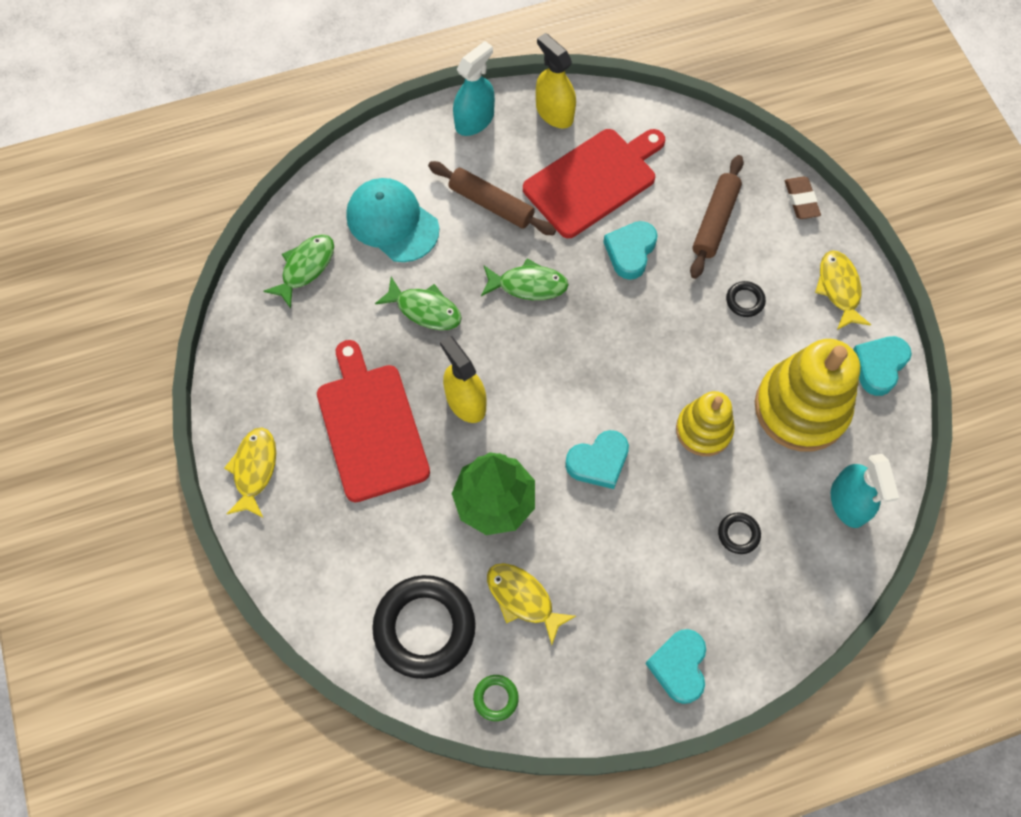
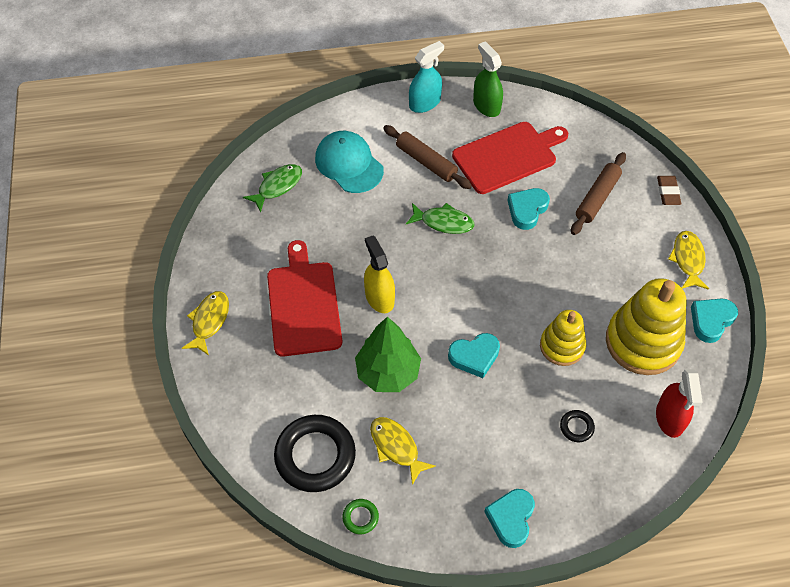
camera: 10 degrees right, 10 degrees down
green fish [375,277,462,330] -> none
yellow spray bottle [536,33,576,128] -> green spray bottle [473,41,503,117]
black ring [726,281,766,317] -> none
turquoise spray bottle [831,454,899,528] -> red spray bottle [656,369,703,438]

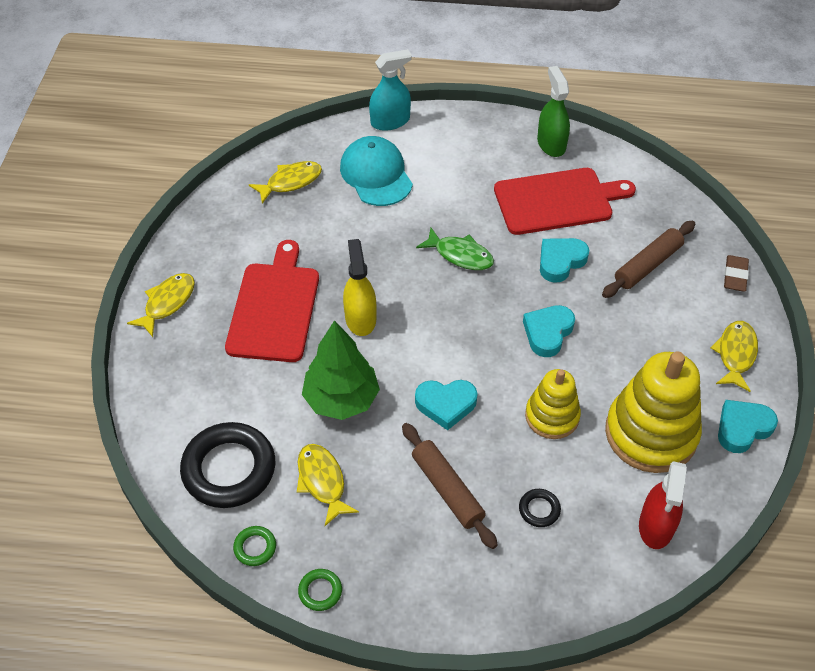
camera: 15 degrees right, 5 degrees down
green fish [243,164,302,212] -> yellow fish [249,161,322,204]
brown rolling pin [383,125,472,189] -> brown rolling pin moved to [402,423,498,549]
turquoise spray bottle [409,41,444,113] -> turquoise spray bottle moved to [369,49,412,131]
turquoise heart [484,489,535,548] -> turquoise heart moved to [523,305,575,357]
none -> green ring [298,569,342,611]

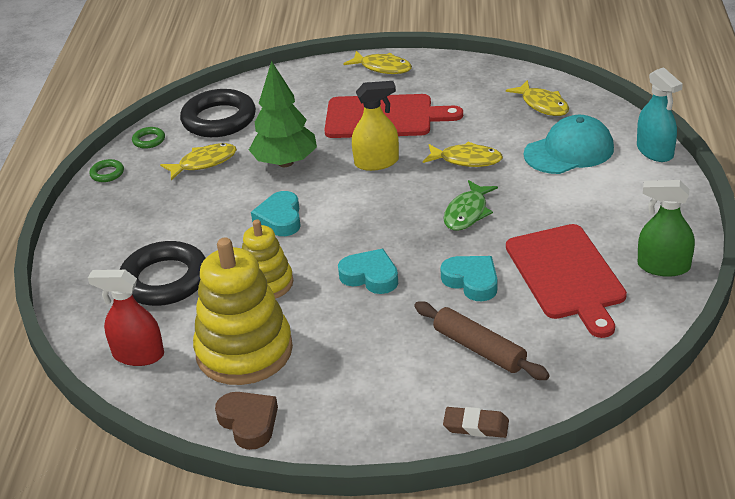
camera: 90 degrees right, 15 degrees down
brown rolling pin [402,423,498,549] -> none
black ring [519,489,561,527] -> black ring [120,241,206,306], size x2.31
green spray bottle [537,66,570,157] -> green spray bottle turned 150 degrees counterclockwise [638,180,695,277]
yellow fish [711,321,758,392] -> yellow fish moved to [423,141,503,167]
turquoise heart [718,400,778,453] -> brown heart [215,392,278,450]

